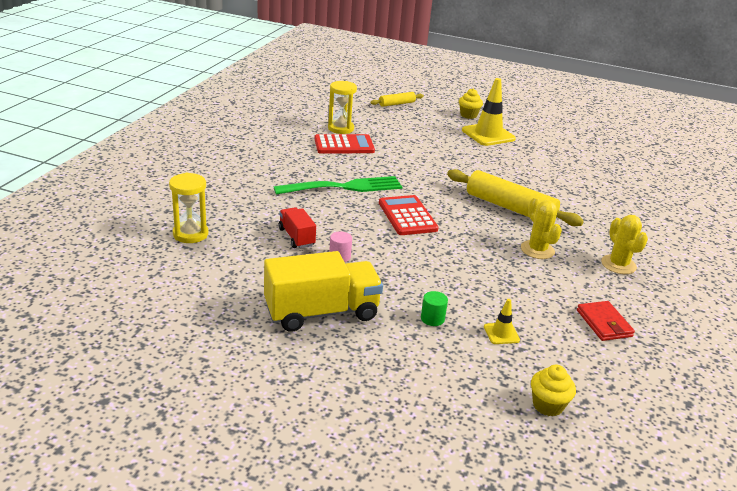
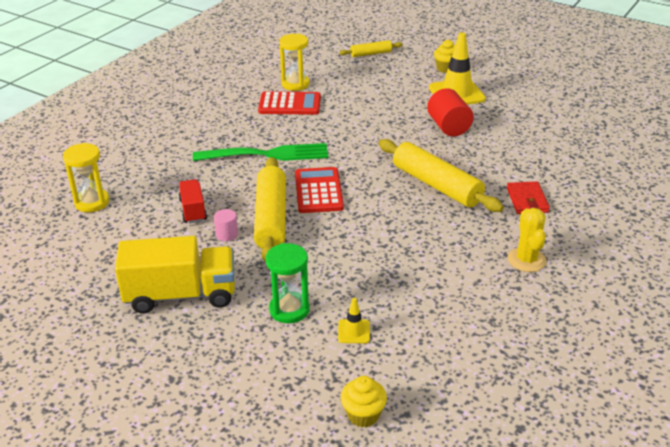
camera: 15 degrees right, 5 degrees up
green cylinder [421,291,448,326] -> green hourglass [265,243,310,323]
yellow cactus [521,197,562,259] -> none
red wallet [577,301,635,341] -> red wallet moved to [507,181,550,214]
none -> yellow rolling pin [254,157,286,262]
none -> red cylinder [427,88,474,136]

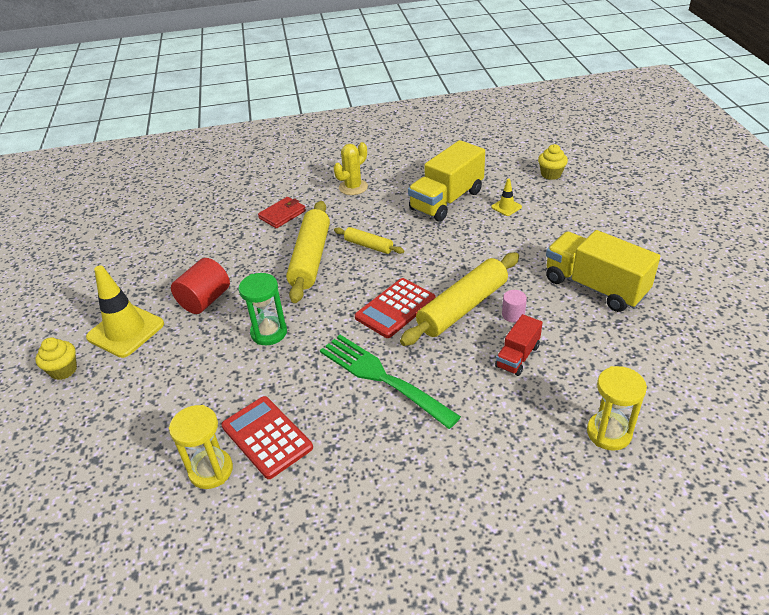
camera: 130 degrees left, 5 degrees up
green hourglass [265,243,310,323] -> green hourglass moved to [239,273,287,345]
yellow rolling pin [339,40,403,57] -> yellow rolling pin moved to [334,227,404,254]
none -> yellow truck [408,140,485,222]

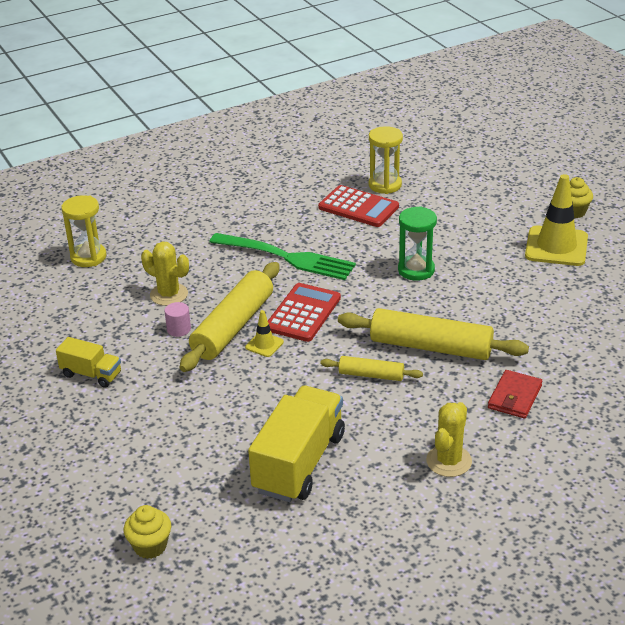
camera: 160 degrees right, 5 degrees down
red cylinder [171,258,230,314] -> none
yellow rolling pin [286,201,330,303] -> yellow rolling pin turned 60 degrees counterclockwise [338,308,529,360]
yellow traffic cone [491,179,522,216] -> yellow traffic cone moved to [245,310,284,357]
red truck [495,314,543,376] -> yellow cactus [141,242,189,306]
yellow truck [546,230,660,312] -> yellow truck [56,337,121,388], size x0.53

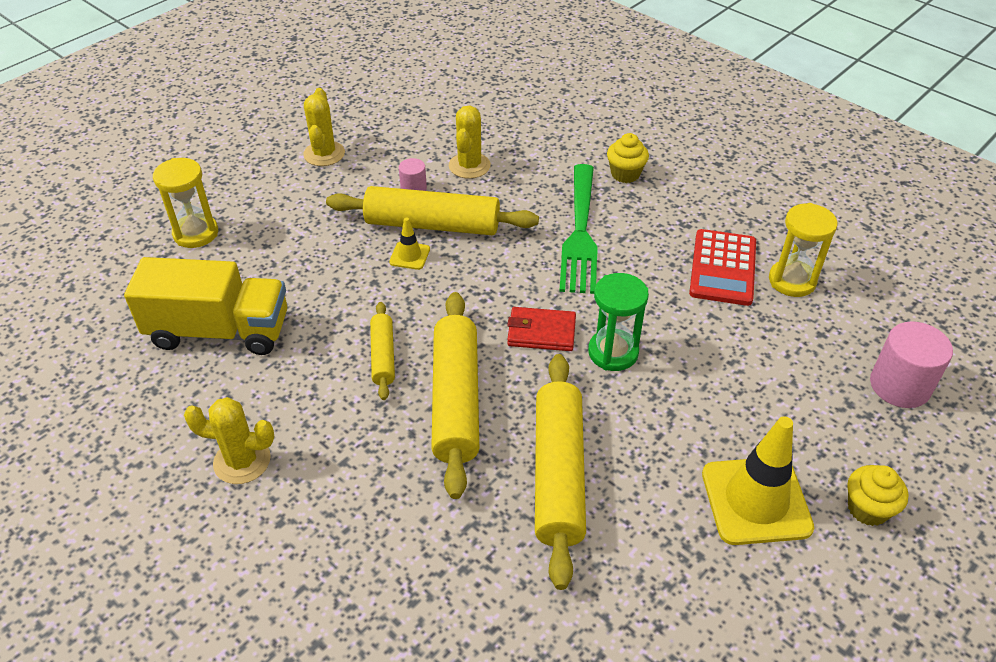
camera: 70 degrees right, 10 degrees up
yellow truck [56,337,121,388] -> yellow cactus [303,88,345,166]
yellow hourglass [61,195,107,267] -> yellow hourglass moved to [153,158,218,248]
yellow cupcake [123,505,171,559] -> yellow cupcake moved to [607,133,649,183]
red calculator [268,283,341,342] -> none
red wallet [488,370,542,419] -> red wallet moved to [507,307,576,351]
none -> yellow rolling pin [535,354,586,590]
none -> pink cylinder [870,321,953,408]

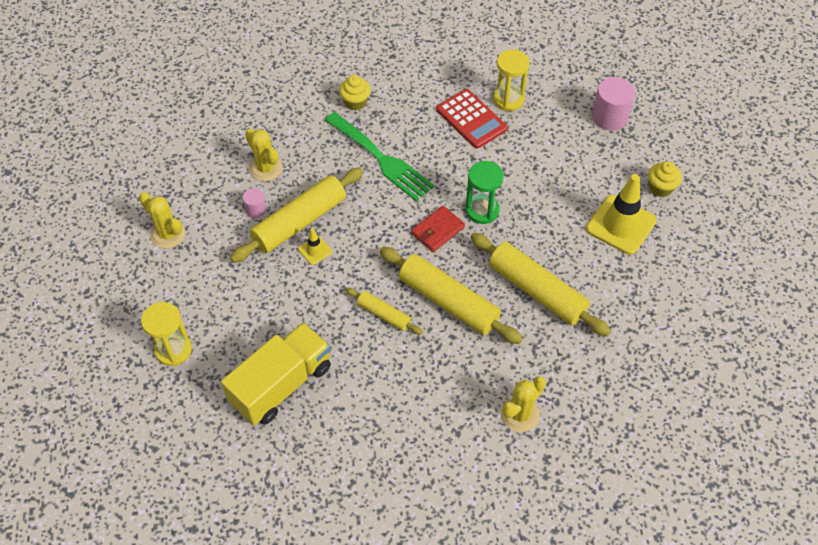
camera: 50 degrees left, 10 degrees up
yellow cactus [184,397,274,484] -> yellow cactus moved to [501,377,546,432]

